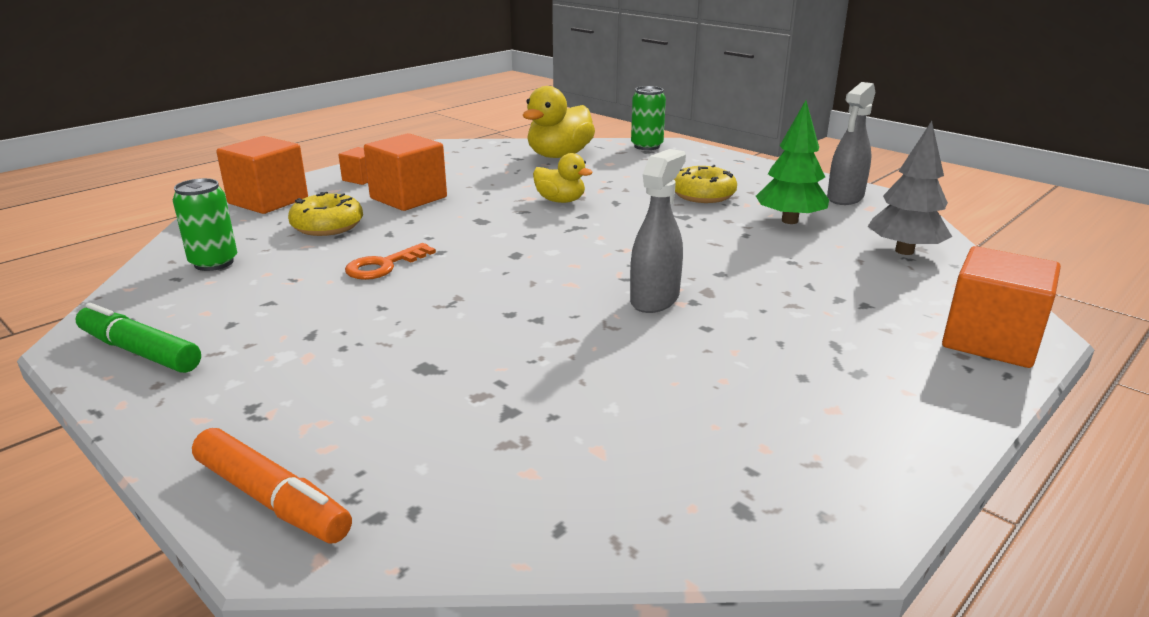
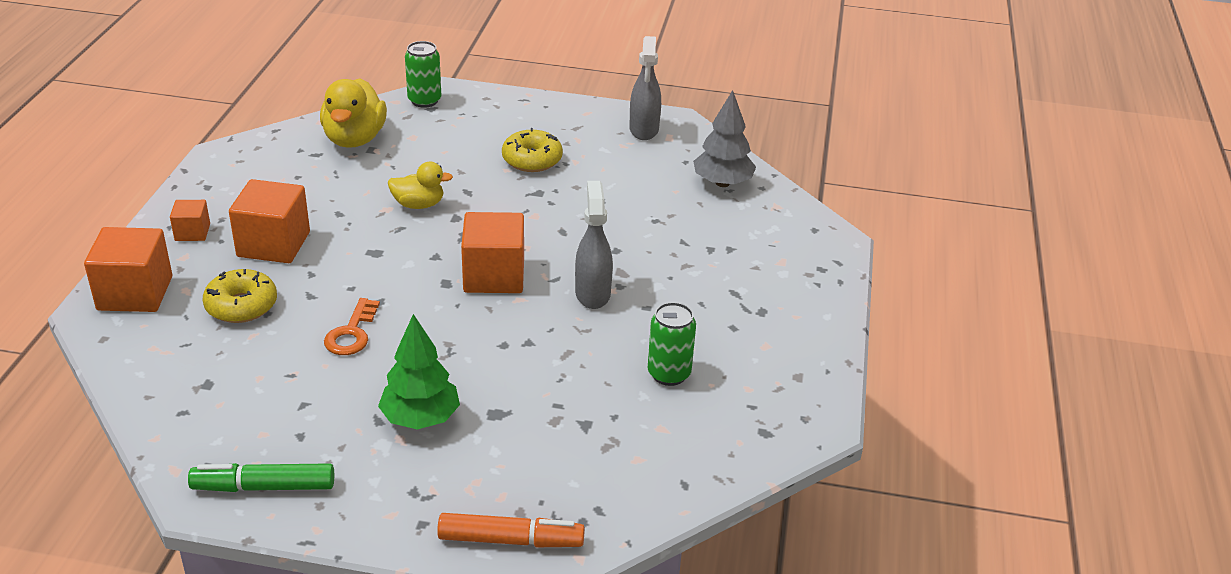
camera: 35 degrees left, 10 degrees up
green can [173,178,237,271] -> green can moved to [648,302,696,386]
green tree [756,100,829,224] -> green tree moved to [378,314,460,429]
orange cube [942,246,1061,368] -> orange cube moved to [461,212,524,293]

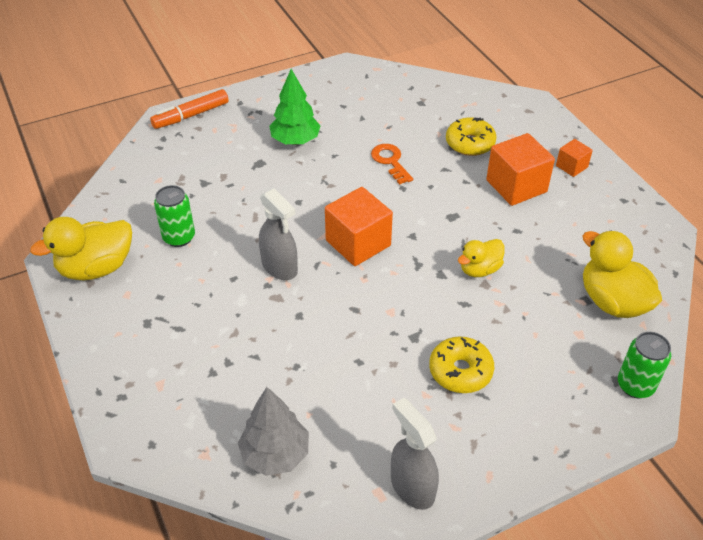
camera: 145 degrees right, 10 degrees up
orange cube [84,227,172,312] -> none
green marker [188,463,334,492] -> none
none -> yellow duck [30,217,132,281]

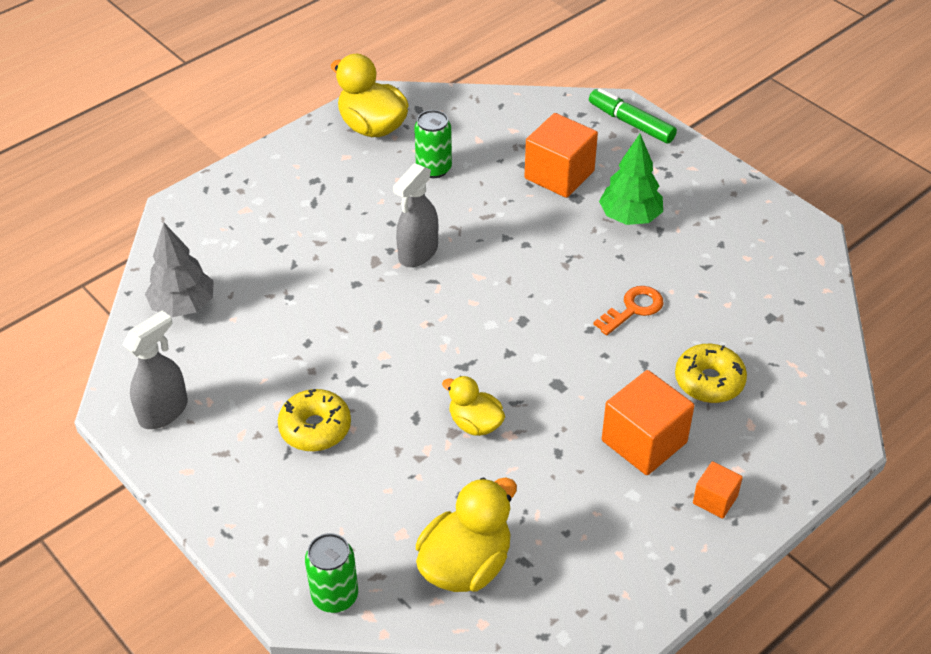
camera: 75 degrees right, 0 degrees up
orange marker [150,89,229,129] -> green marker [589,88,677,143]
orange cube [325,187,393,266] -> orange cube moved to [525,113,598,198]

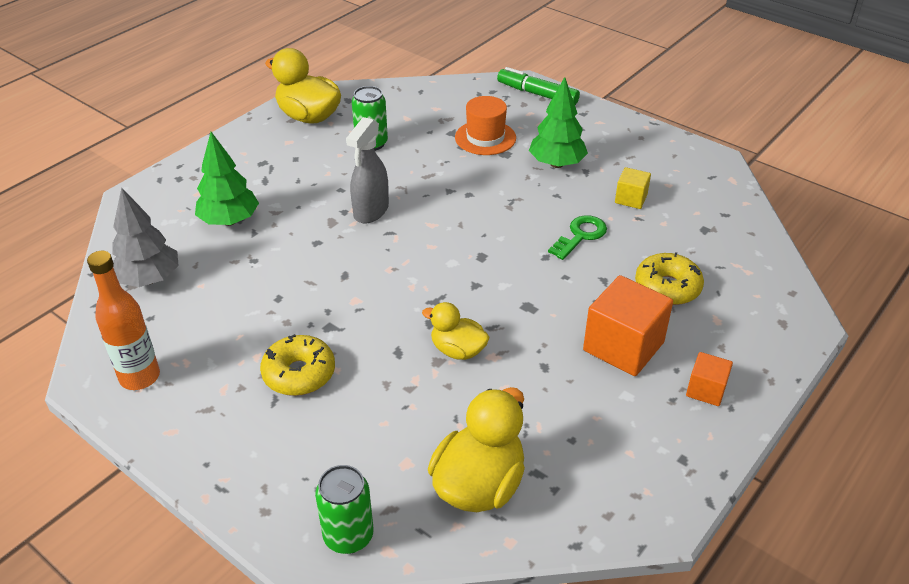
camera: 10 degrees left, 5 degrees down
grey spray bottle [123,311,188,429] -> orange bottle [87,251,160,390]
orange cube [525,113,598,198] -> orange hat [455,96,516,155]
orange key [593,286,663,335] -> green key [548,215,607,260]
none -> green tree [195,132,259,226]
none -> yellow cube [615,167,651,209]

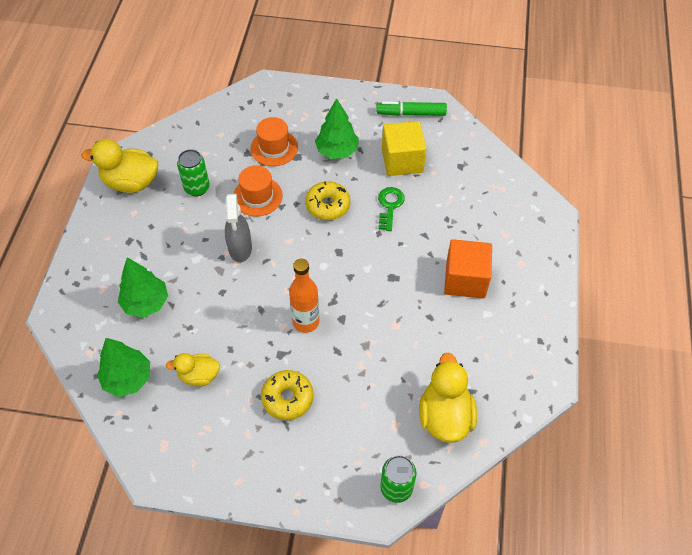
camera: 30 degrees left, 15 degrees up
orange bottle [87,251,160,390] -> orange bottle moved to [289,258,319,333]
grey tree [113,187,179,287] -> green tree [97,338,150,397]
yellow duck [422,302,490,360] -> yellow duck moved to [166,353,220,386]
green marker [497,67,580,105] -> green marker moved to [377,101,447,116]
yellow cube [615,167,651,209] -> yellow cube [382,121,426,176], size x1.88
yellow donut [635,252,704,305] -> yellow donut moved to [305,181,350,220]
orange cube [686,352,733,406] -> none
none -> orange hat [233,165,283,217]

